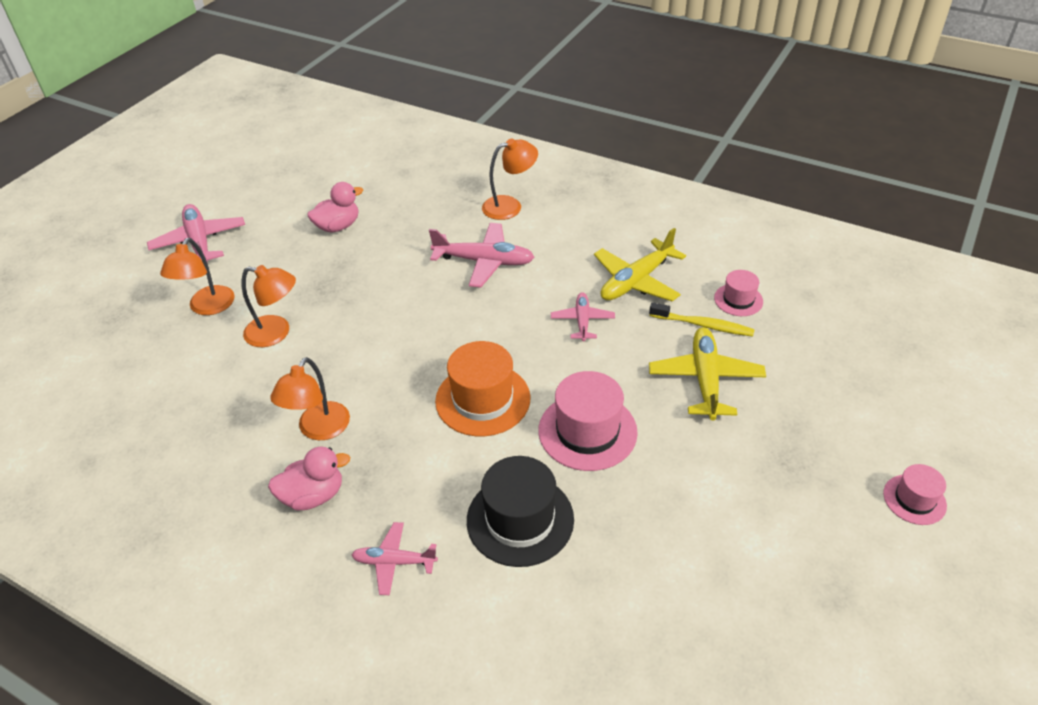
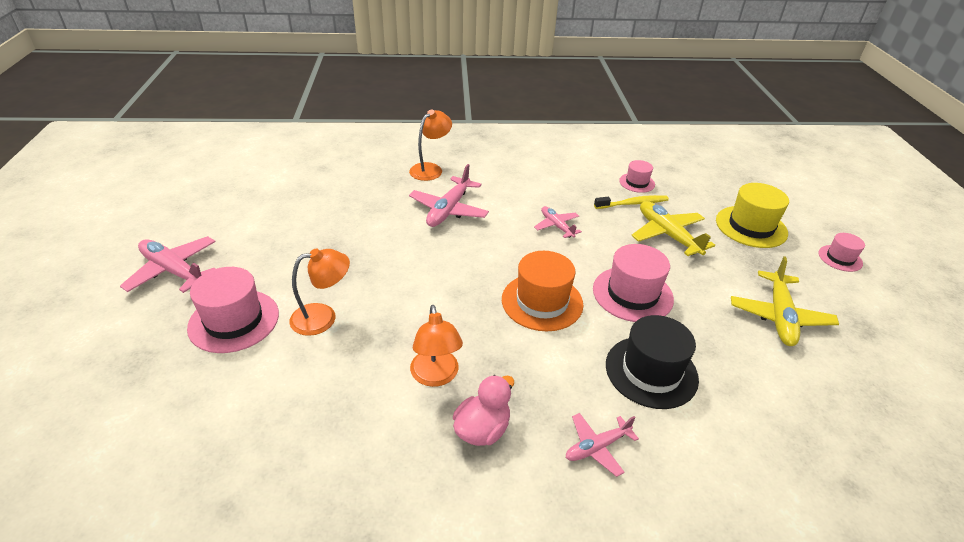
camera: 35 degrees left, 5 degrees down
orange lamp [160,238,234,315] -> pink hat [187,267,279,353]
pink duck [307,182,363,232] -> none
pink plane [429,223,535,288] -> pink plane turned 135 degrees clockwise [409,164,489,227]
yellow plane [594,228,686,301] -> yellow plane moved to [731,256,839,346]
none -> yellow hat [716,183,789,248]

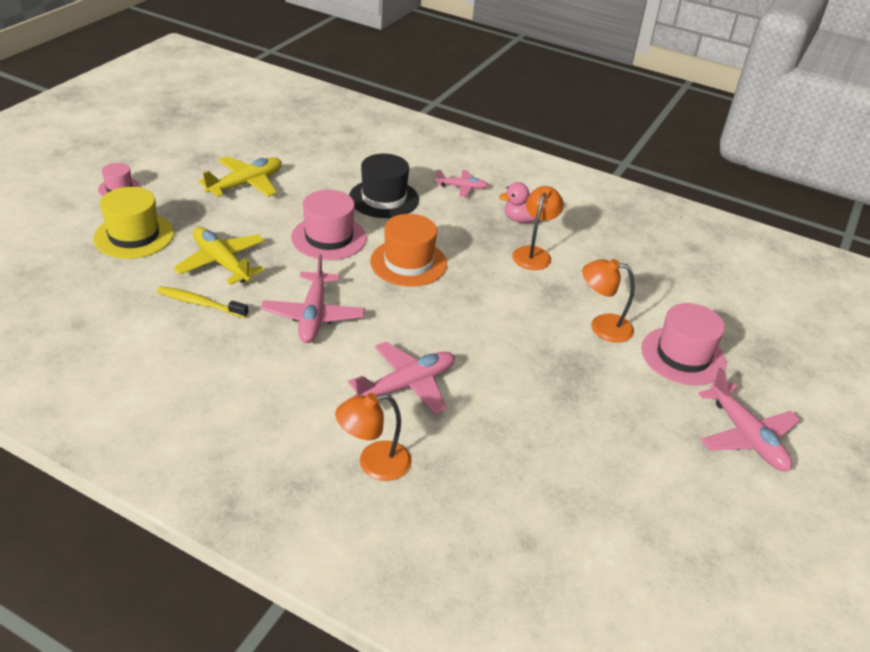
camera: 150 degrees left, 0 degrees up
pink plane [534,206,582,238] -> pink plane [261,254,365,343], size x1.66
pink hat [619,160,655,193] -> none
yellow plane [631,201,715,256] -> yellow plane turned 135 degrees clockwise [173,227,265,285]

